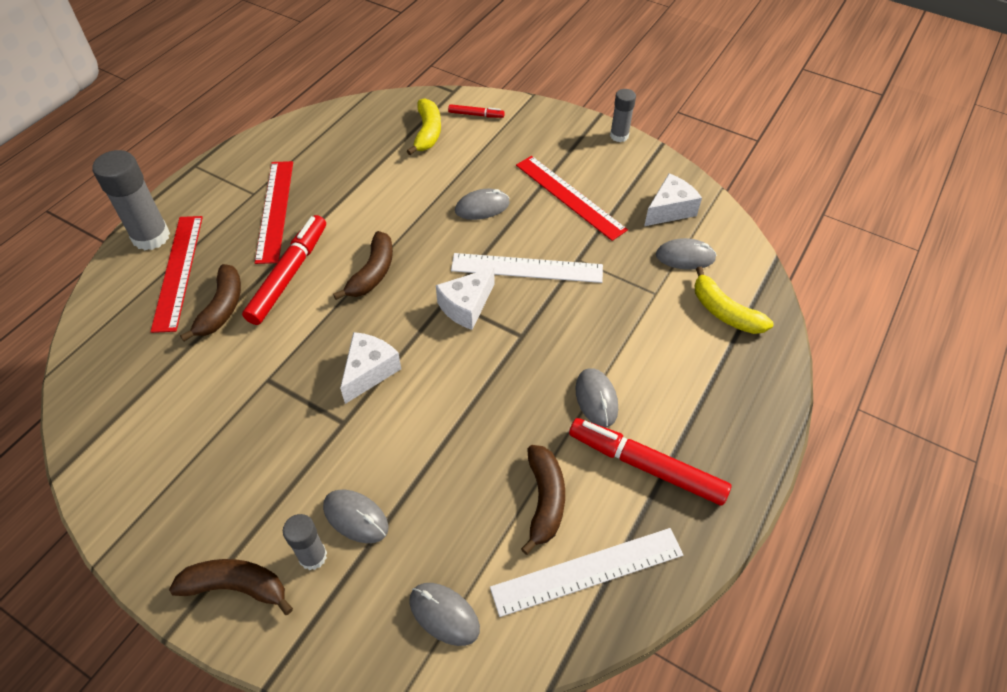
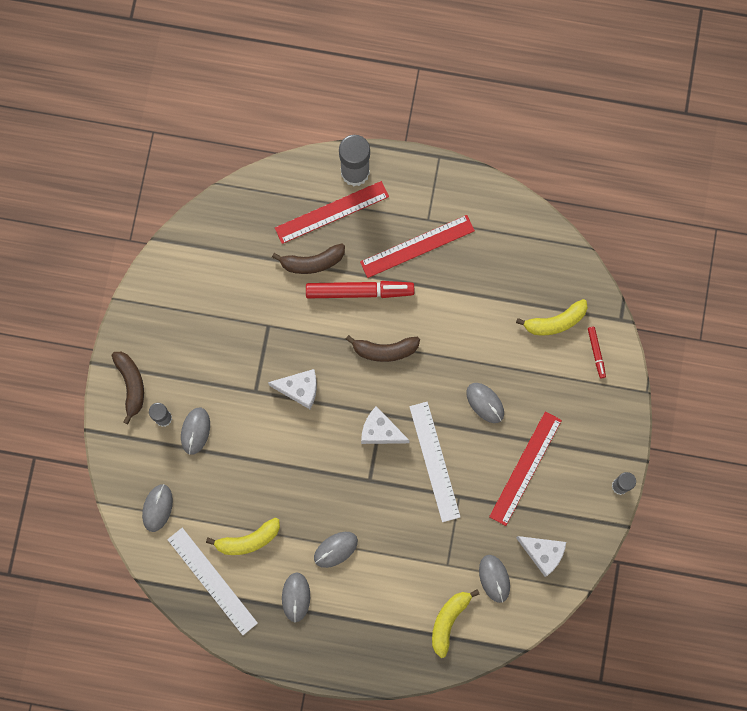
camera: 70 degrees right, 25 degrees up
brown banana [521,445,565,555] -> yellow banana [206,518,280,555]
red marker [569,418,731,506] -> grey mouse [282,573,310,622]

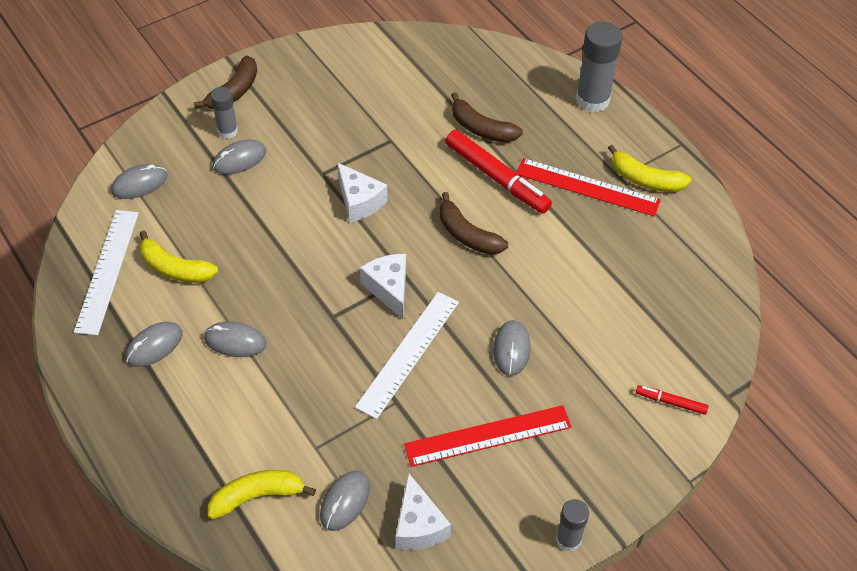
camera: 45 degrees right, 25 degrees down
red ruler [275,181,389,244] -> none
yellow banana [516,299,588,336] -> yellow banana moved to [608,145,691,192]
red marker [588,327,606,379] -> red marker turned 75 degrees clockwise [636,385,709,415]

